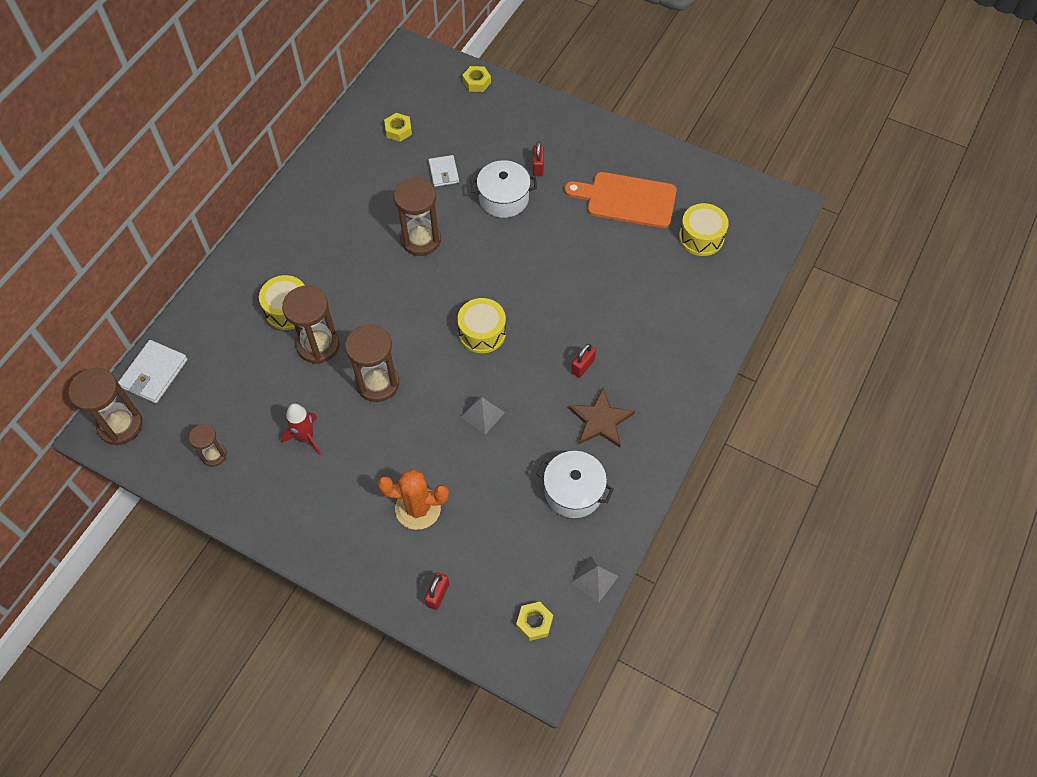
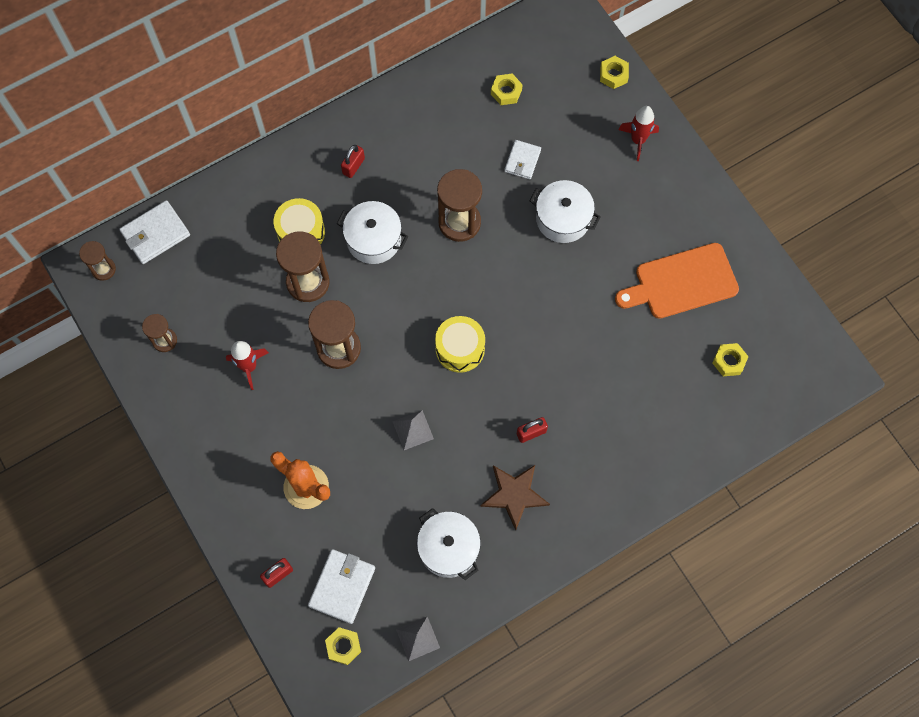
camera: 30 degrees right, 10 degrees up
brown hourglass [68,368,143,445] -> brown hourglass [79,241,116,281], size x0.57
red padlock [533,141,544,176] -> red padlock moved to [341,145,365,178]
orange cutting board [565,172,677,228] -> orange cutting board turned 60 degrees counterclockwise [615,243,739,319]
yellow drum [679,203,729,256] -> yellow nut [712,343,749,376]
none -> white wallet [308,549,375,624]
none -> white pot [337,201,408,264]
none -> red rocket [618,106,659,161]

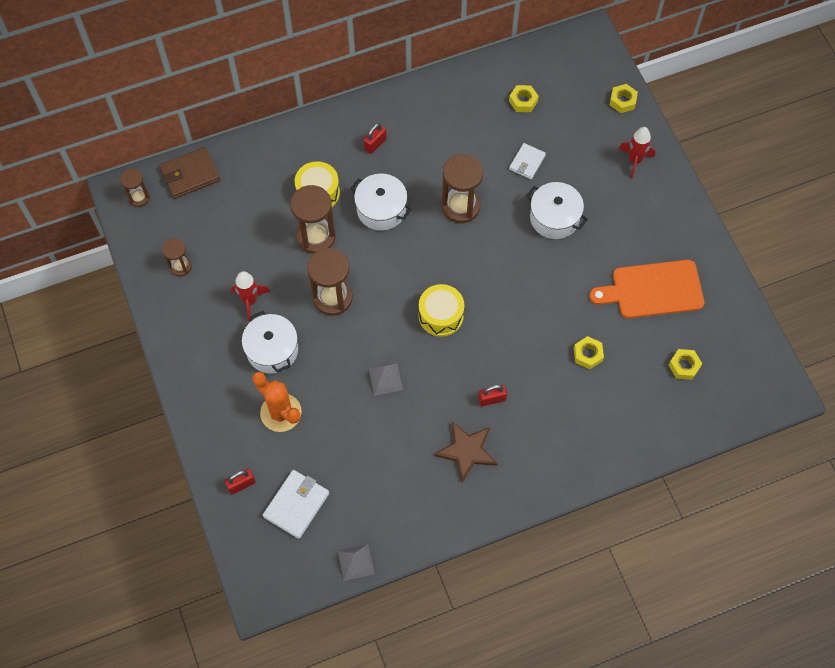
camera: 10 degrees right, 5 degrees down
white wallet [119,200,190,264] -> brown wallet [159,147,220,199]
yellow nut [325,627,361,665] -> yellow nut moved to [574,336,604,369]
white pot [417,508,481,580] -> white pot moved to [242,311,298,373]

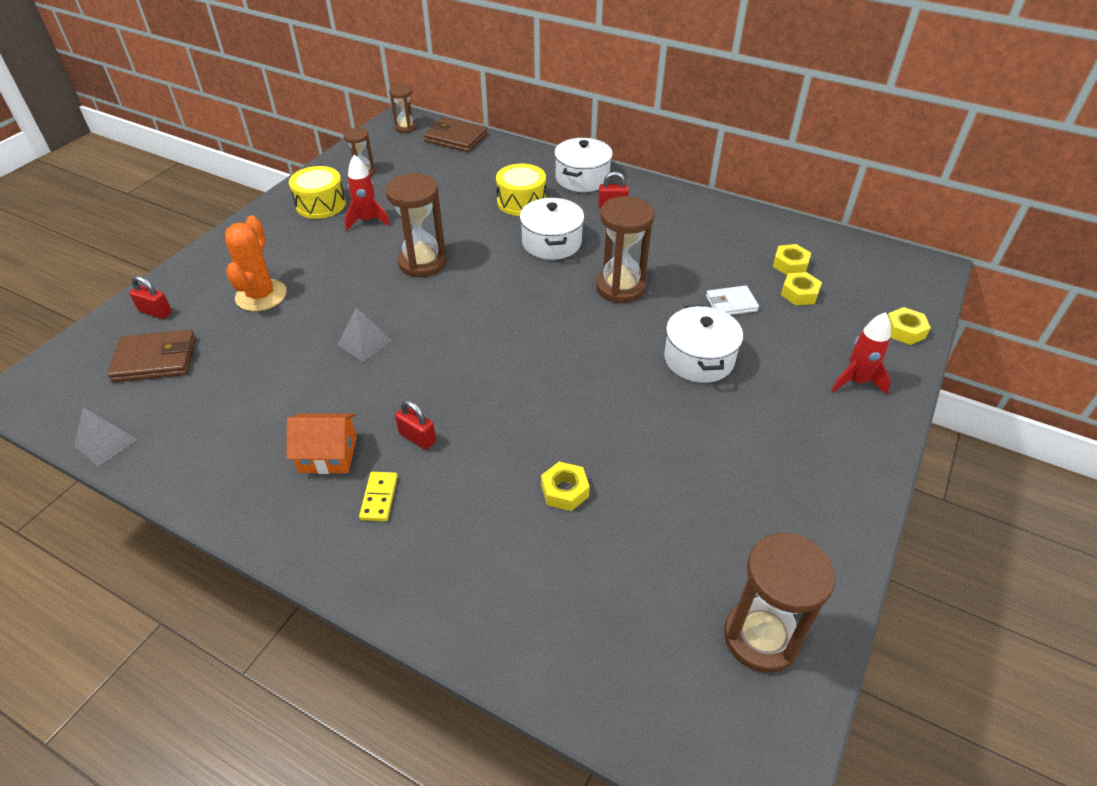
camera: 50 degrees right, 20 degrees down
white pot [242,311,298,373] -> white pot moved to [554,138,613,192]
white wallet [263,470,329,539] -> brown wallet [107,330,196,382]
brown hourglass [290,185,336,254] -> brown hourglass moved to [724,533,835,673]
yellow drum [419,284,464,337] -> yellow drum moved to [289,166,346,219]
brown star [434,422,497,482] -> orange house [286,414,357,474]
orange cutting board [589,260,705,318] -> none
yellow nut [669,349,702,380] -> yellow nut moved to [781,272,822,305]
none -> yellow domino [359,472,398,521]

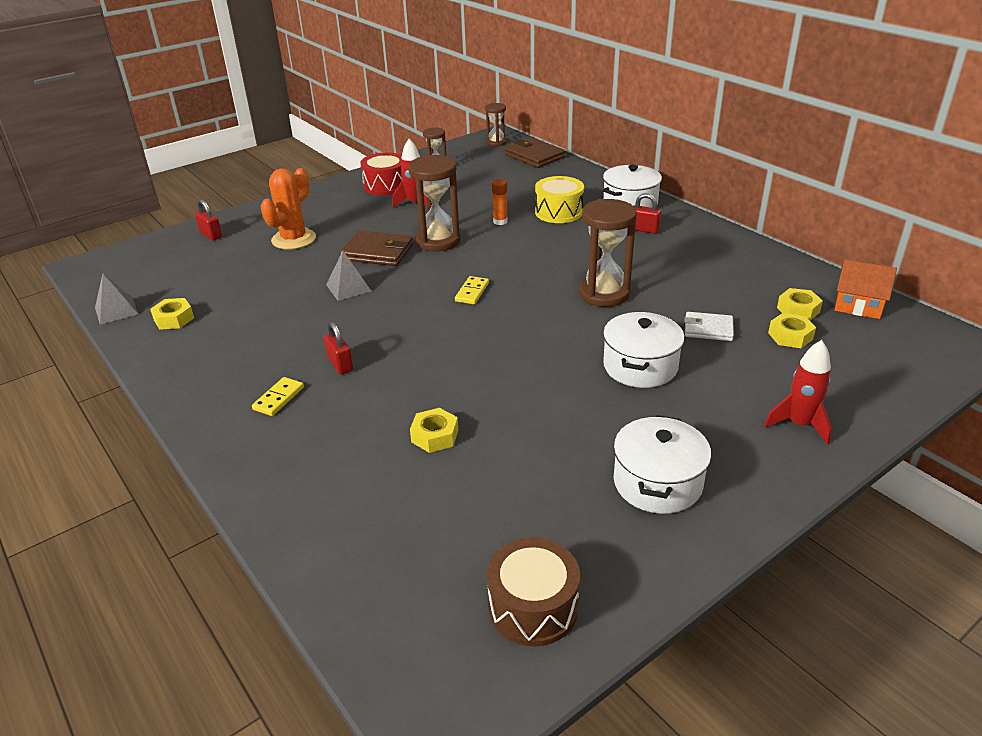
camera: 25 degrees right, 10 degrees down
brown wallet [107,330,196,382] -> brown wallet moved to [340,230,413,266]
orange house [286,414,357,474] -> orange house moved to [835,259,897,319]
yellow drum [289,166,346,219] -> red drum [360,152,402,196]
white pot [520,198,584,260] -> white pot moved to [614,415,711,514]
brown hourglass [724,533,835,673] -> brown drum [487,537,580,647]
yellow nut [888,307,931,345] -> yellow nut moved to [150,298,194,330]
none -> yellow domino [455,276,489,304]
none -> orange glue stick [492,179,508,225]

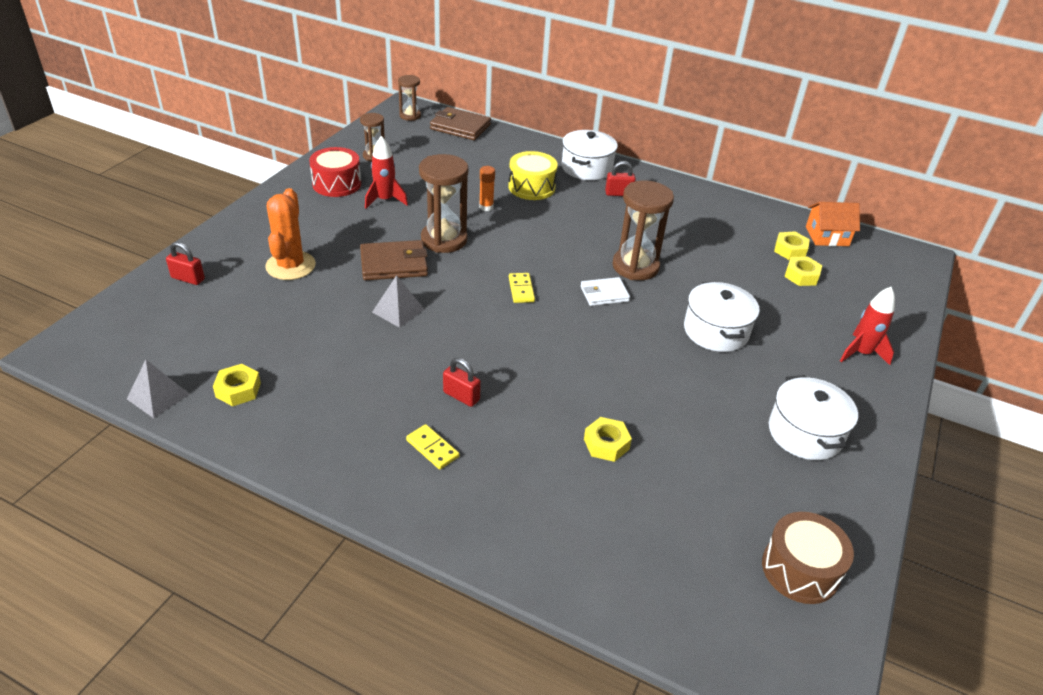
camera: 30 degrees left, 5 degrees up
yellow domino [252,377,304,416] -> yellow domino turned 45 degrees counterclockwise [406,424,459,470]
white wallet [684,312,734,341] -> white wallet moved to [581,277,630,306]

